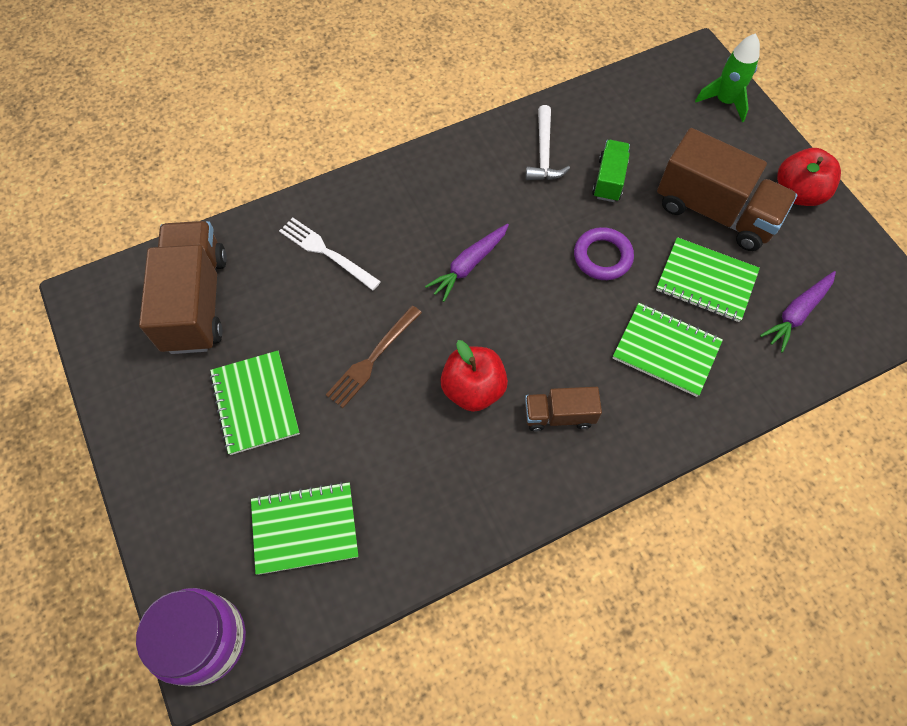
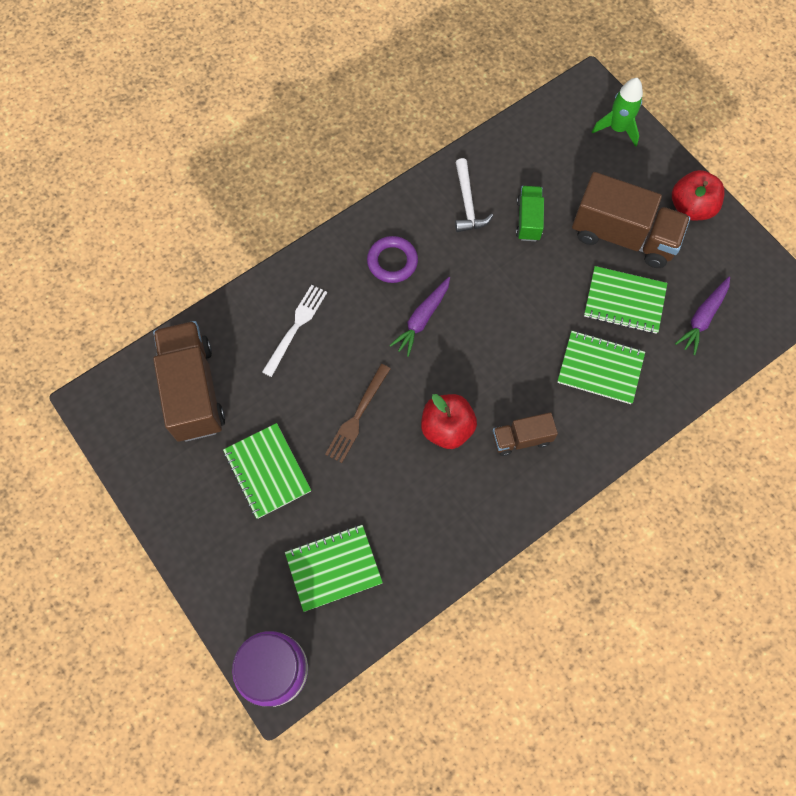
camera: 10 degrees left, 5 degrees up
white fork [279,218,381,291] -> white fork turned 90 degrees clockwise [262,285,327,377]
purple ring [574,227,634,280] -> purple ring moved to [367,236,418,283]

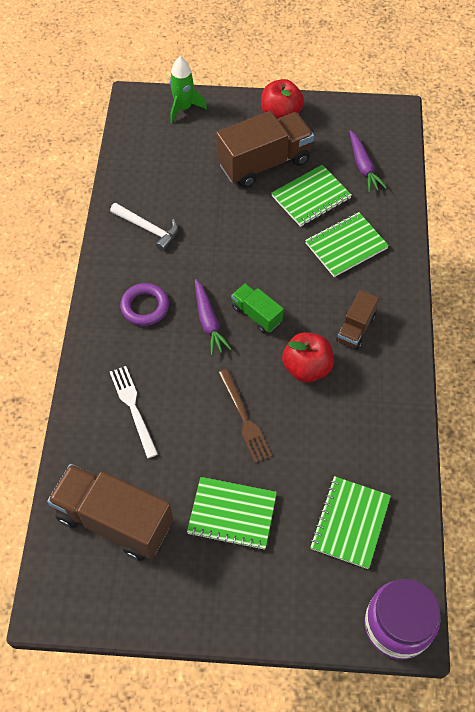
camera: 50 degrees left, 10 degrees down
green truck [516,186,544,241] -> green truck moved to [231,283,284,333]

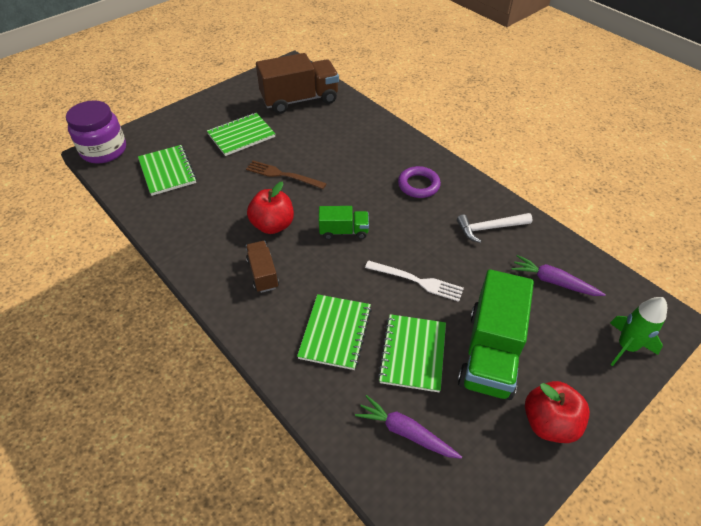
camera: 135 degrees right, 10 degrees down
white fork [110,366,158,458] -> white fork moved to [365,261,464,302]
purple carrot [195,279,232,356] -> purple carrot moved to [511,255,606,296]
brown truck [216,111,314,188] -> green truck [458,269,534,400]

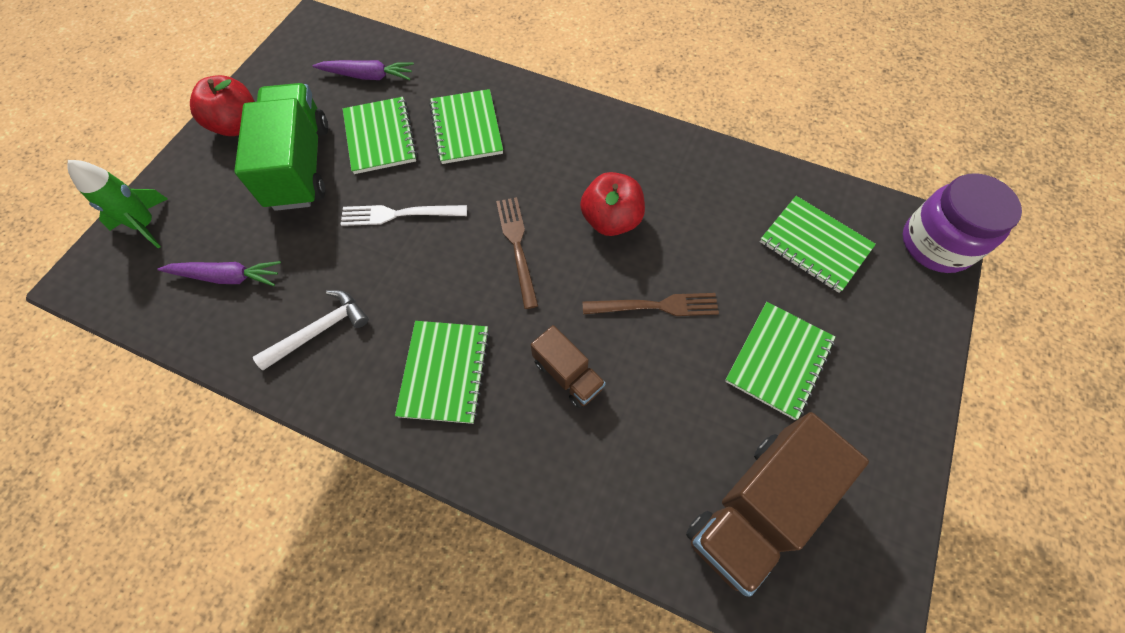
camera: 155 degrees right, 15 degrees up
brown truck [246,241,279,293] -> brown truck moved to [531,325,606,408]
green truck [319,206,369,240] -> brown fork [496,197,538,309]
purple ring [398,166,441,198] -> green notebook [395,321,490,424]

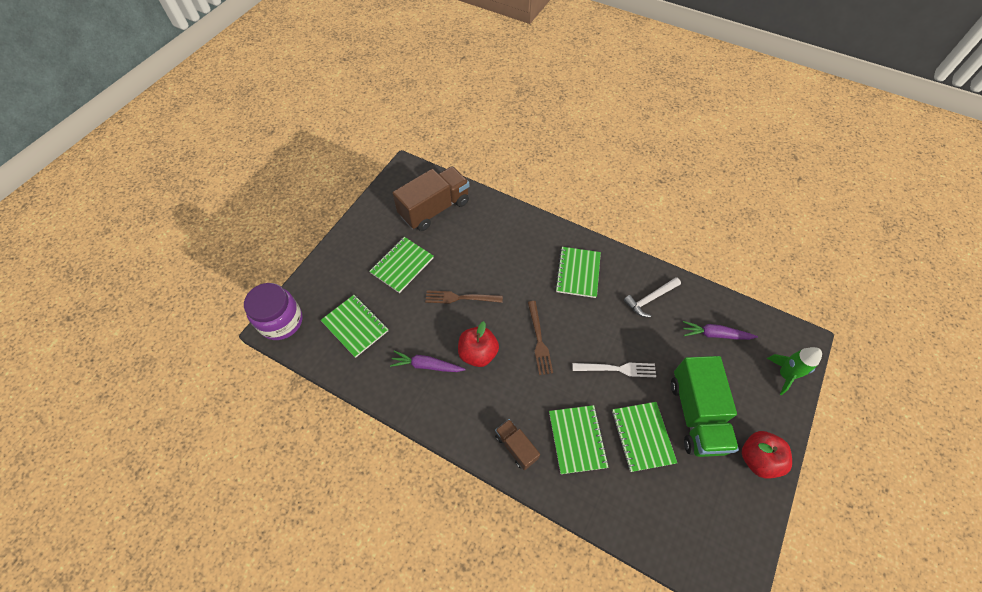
camera: 175 degrees left, 5 degrees down
purple carrot [312,60,414,80] -> purple carrot moved to [390,351,466,372]
brown truck [531,325,606,408] -> brown truck moved to [495,419,540,470]

